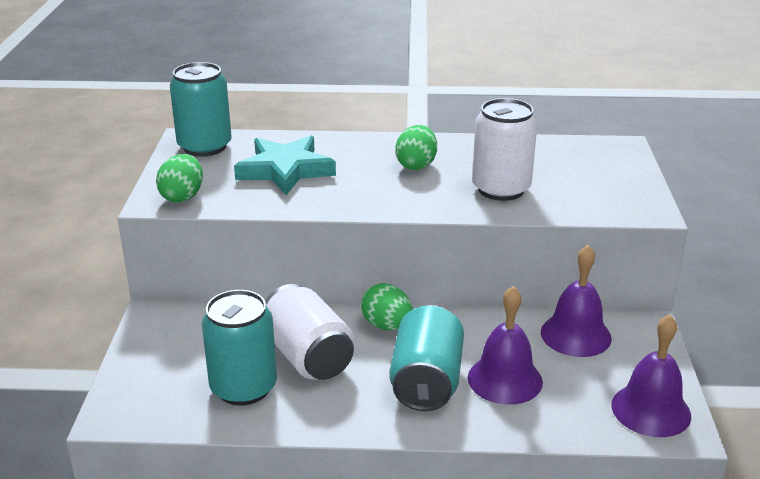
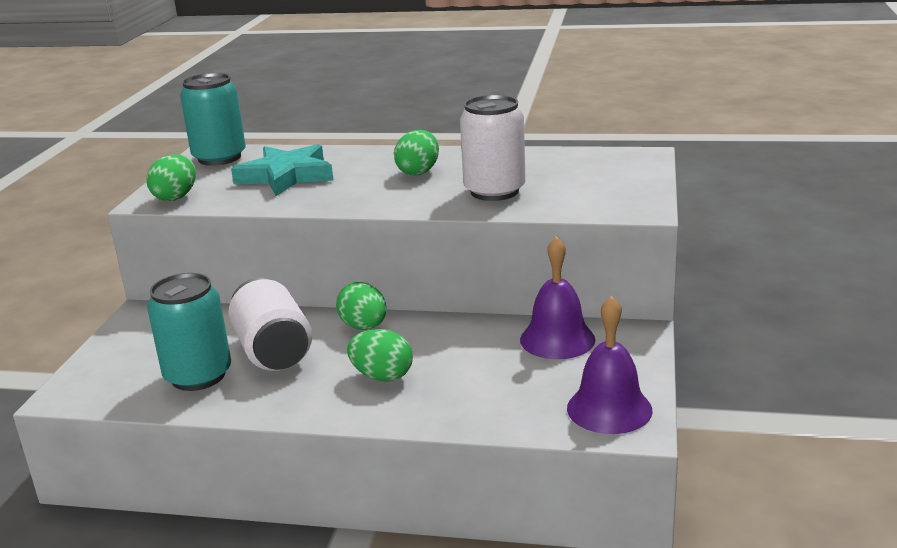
camera: 10 degrees right, 5 degrees down
turquoise can [389,305,464,411] -> green egg [347,329,413,381]
purple bell [468,286,543,405] -> none

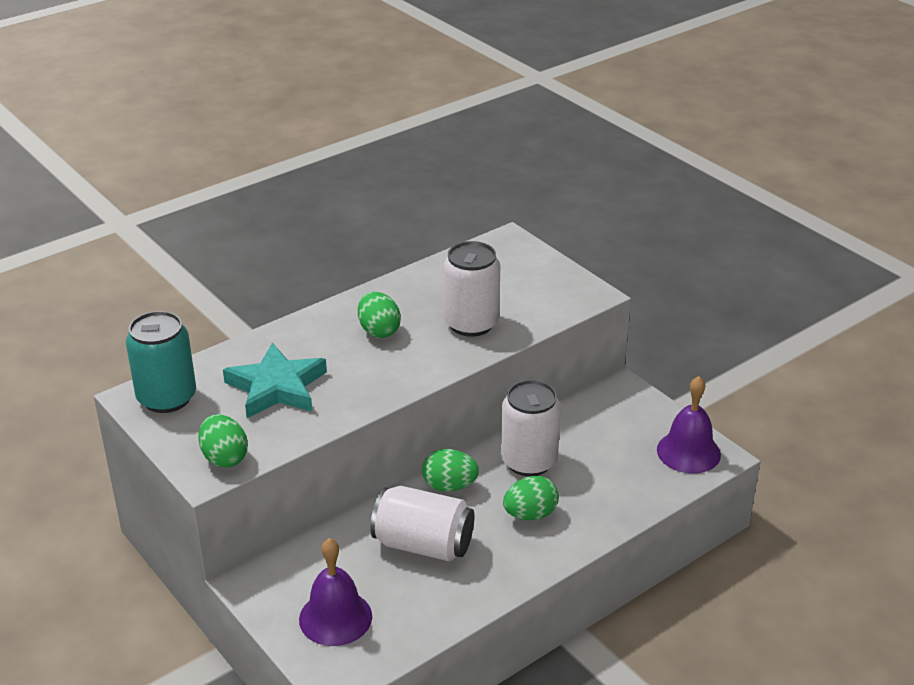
camera: 50 degrees left, 10 degrees up
turquoise can [147,273,231,391] -> none
purple bell [520,236,595,359] -> purple bell moved to [299,538,372,646]
none -> white can [501,380,561,476]

